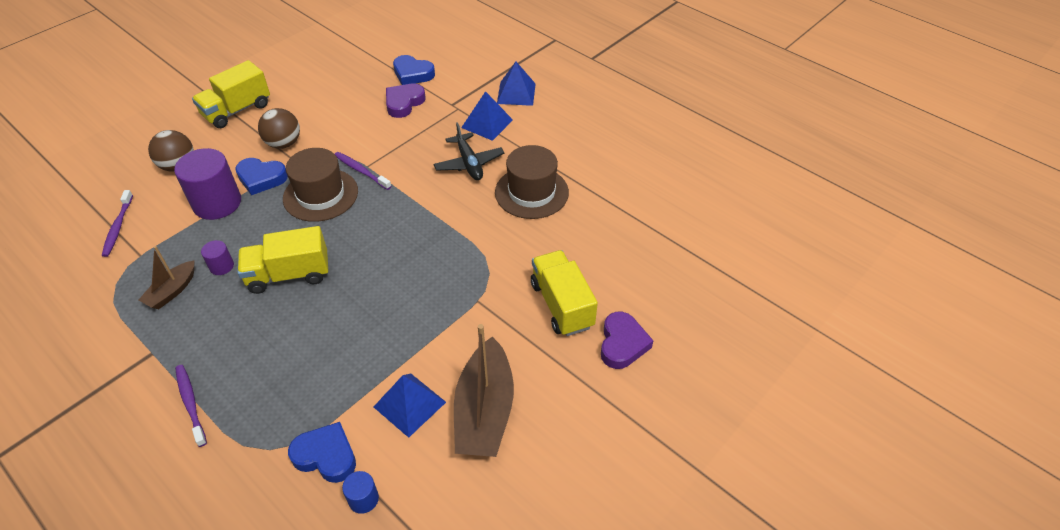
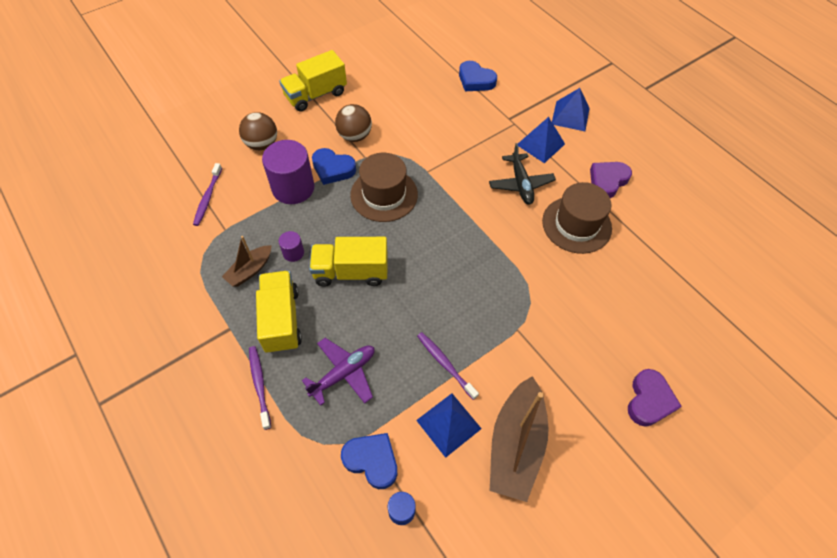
camera: 10 degrees right, 10 degrees up
purple toothbrush [335,152,391,190] -> purple toothbrush moved to [417,332,479,400]
purple heart [386,84,426,118] -> purple heart moved to [590,162,632,198]
yellow truck [531,250,598,336] -> yellow truck moved to [256,271,302,354]
none -> purple plane [302,338,375,406]

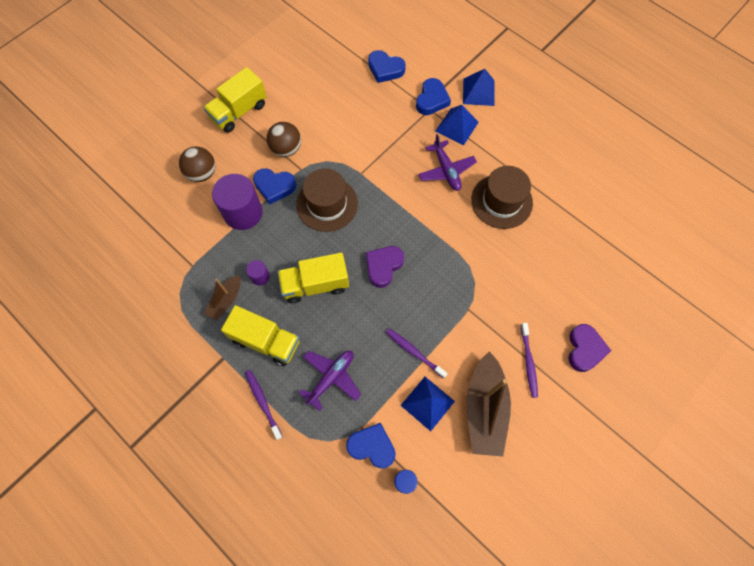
camera: 10 degrees left, 10 degrees up
purple toothbrush [193,163,222,226] -> purple toothbrush moved to [521,323,538,398]
yellow truck [256,271,302,354] -> yellow truck turned 135 degrees clockwise [221,305,299,366]
black plane [489,143,556,205] -> purple plane [418,134,477,191]
purple heart [590,162,632,198] -> purple heart moved to [366,246,404,288]
none -> blue heart [416,78,451,115]

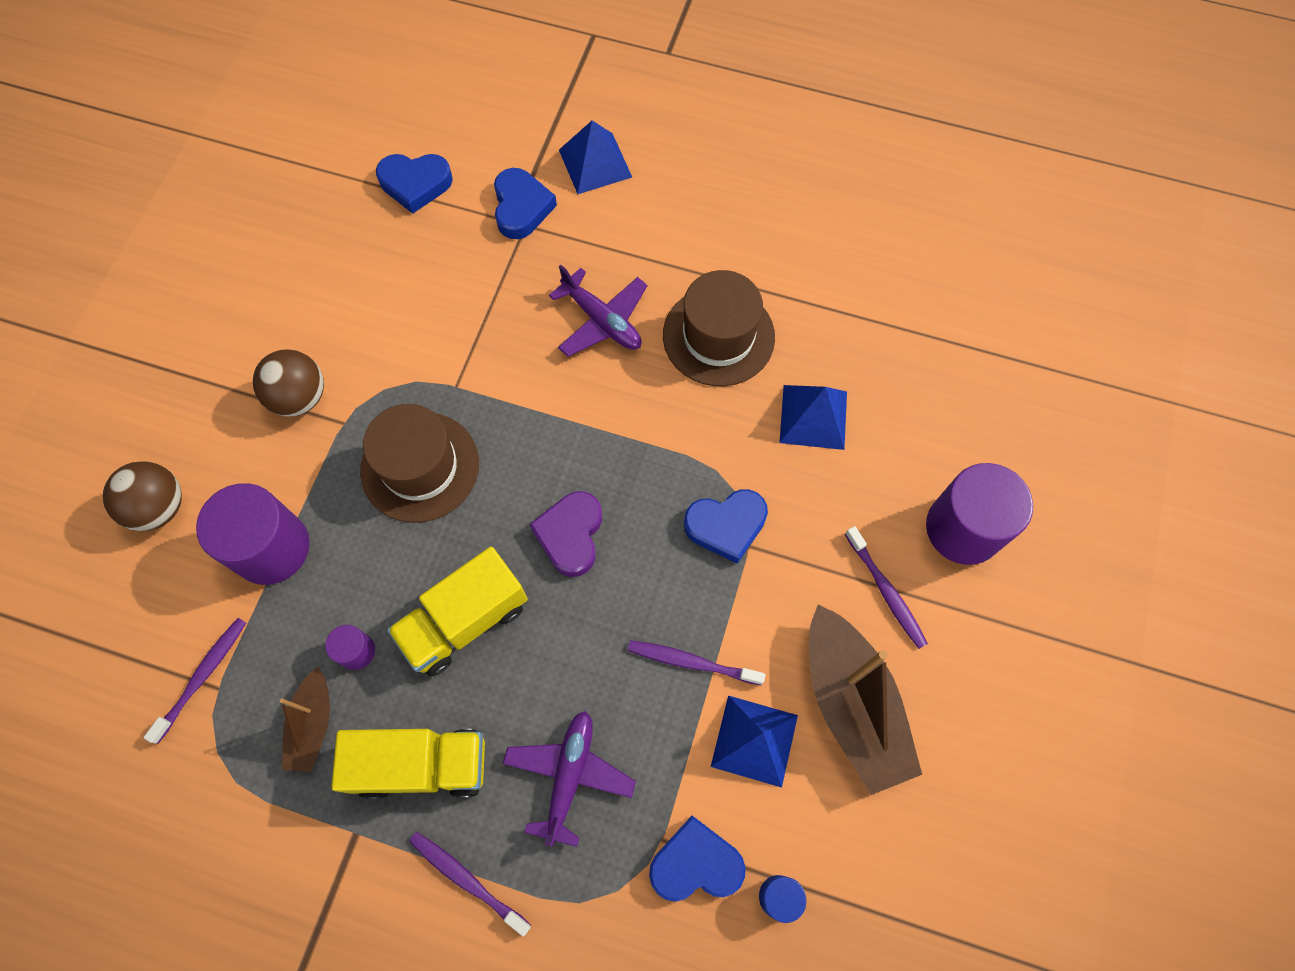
camera: 25 degrees left, 0 degrees up
yellow truck [203,67,267,133] -> none
blue heart [253,168,296,204] -> blue heart moved to [684,489,768,564]
blue pyramid [436,105,479,146] -> blue pyramid moved to [779,385,847,450]
purple heart [568,324,611,372] -> purple cylinder [926,463,1033,565]
none -> purple toothbrush [144,618,246,744]

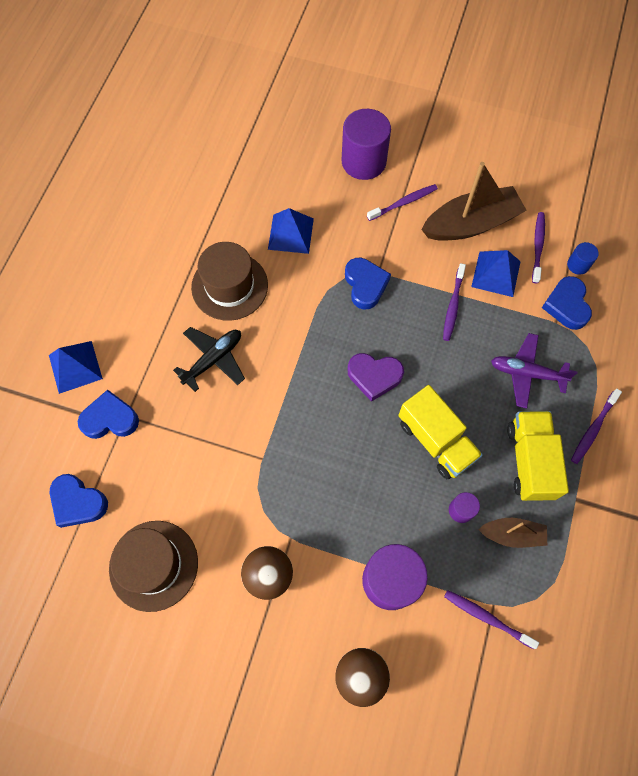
camera: 90 degrees left, 0 degrees up
brown hat [360,404,479,523] -> brown hat moved to [109,521,198,612]
blue heart [376,154,453,213] -> blue heart turned 120 degrees clockwise [49,474,108,528]
purple plane [549,265,648,357] -> black plane [173,327,245,392]
none -> purple toothbrush [532,212,545,283]

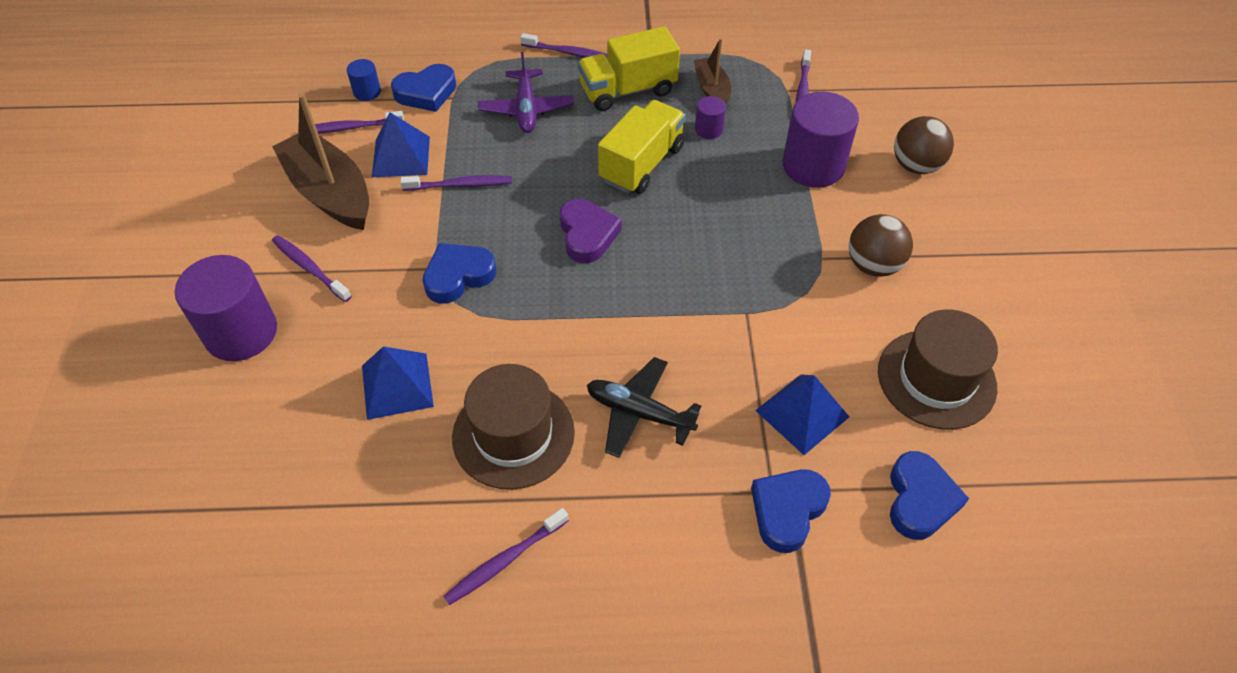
camera: 110 degrees left, 15 degrees down
blue pyramid [49,341,103,394] -> blue pyramid moved to [755,374,849,455]
blue heart [78,390,139,439] -> blue heart turned 60 degrees clockwise [751,469,831,553]
none -> purple toothbrush [444,508,569,605]

